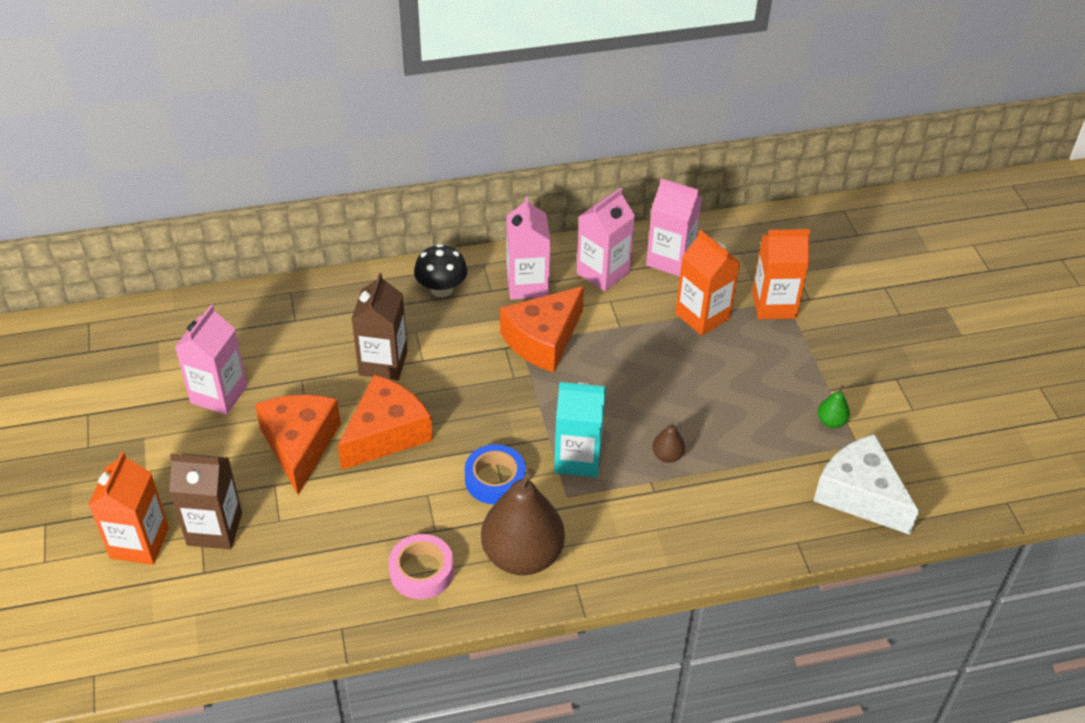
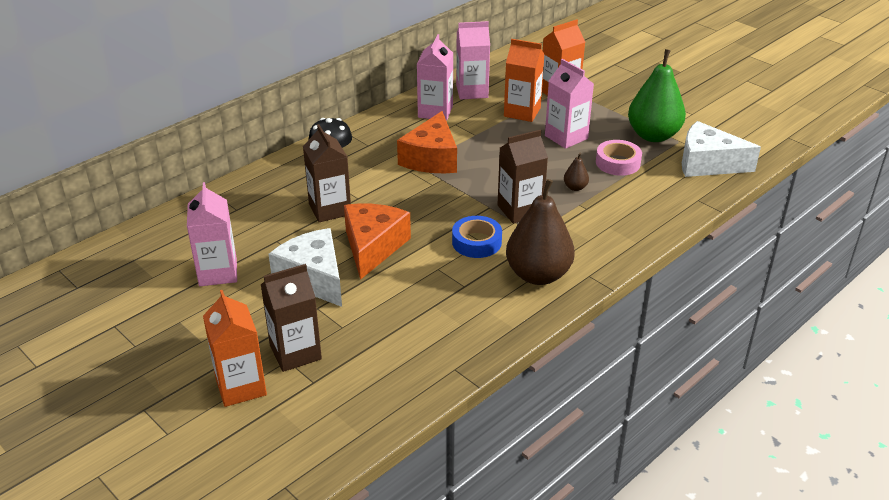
camera: 30 degrees left, 10 degrees down
orange cheese [255,395,341,495] -> white cheese [269,228,342,307]
pink tape [388,534,454,599] -> pink tape moved to [596,140,642,176]
pink carton [506,196,551,300] -> pink carton moved to [545,59,594,149]
turquoise carton [554,382,606,478] -> brown carton [497,130,548,224]
green pear [817,385,850,428] -> green pear [628,49,686,142], size x2.39

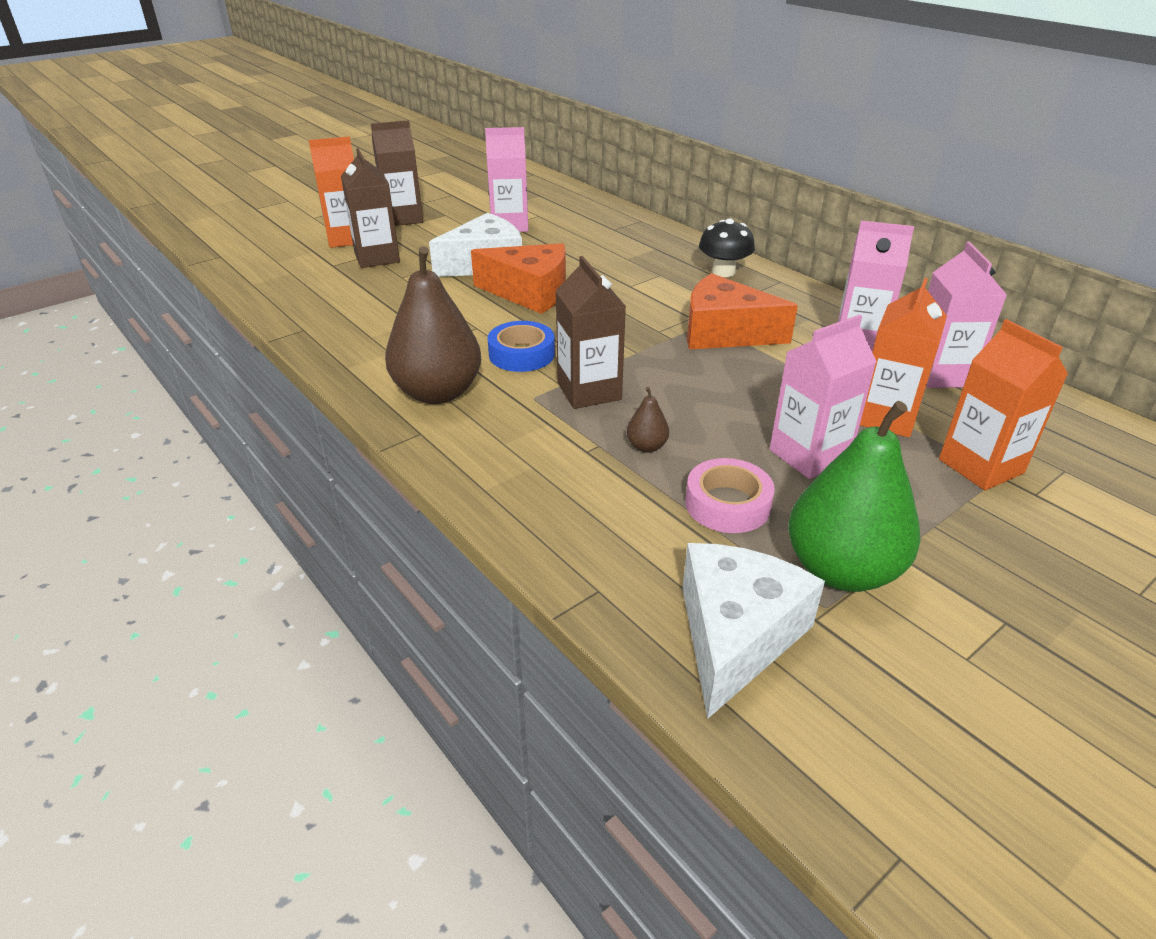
camera: 95 degrees right, 0 degrees up
brown carton [303,124,351,222] -> brown carton moved to [371,120,423,226]

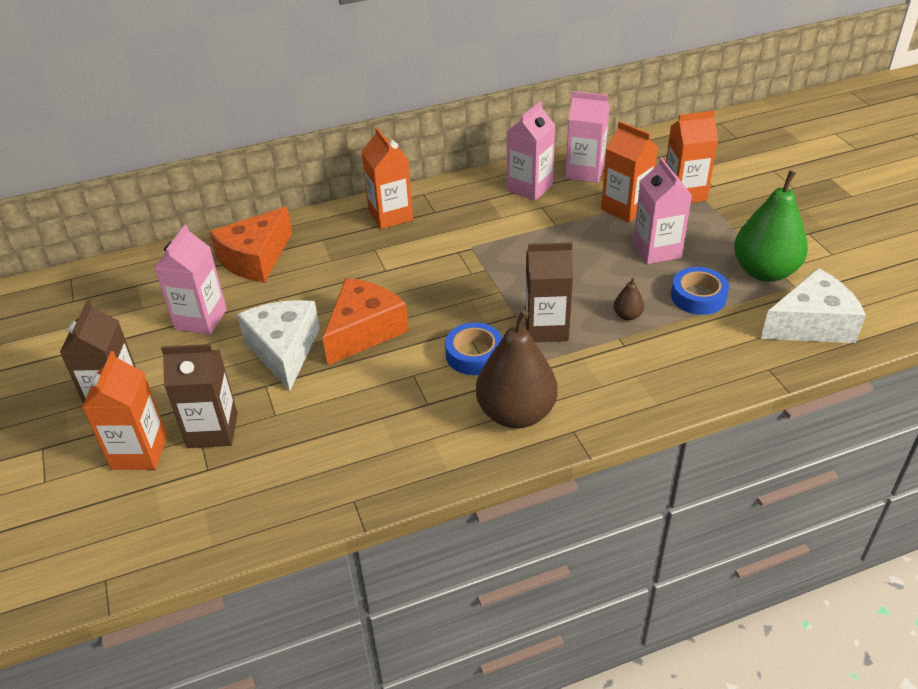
camera: 70 degrees left, 5 degrees up
white cheese [683,543,825,719] -> white cheese turned 120 degrees clockwise [761,268,866,343]
pink tape [685,458,775,533] -> blue tape [671,267,729,315]
orange cheese [687,273,798,349] -> orange cheese moved to [209,207,292,283]
black mushroom [699,218,755,277] -> orange carton [361,128,413,229]

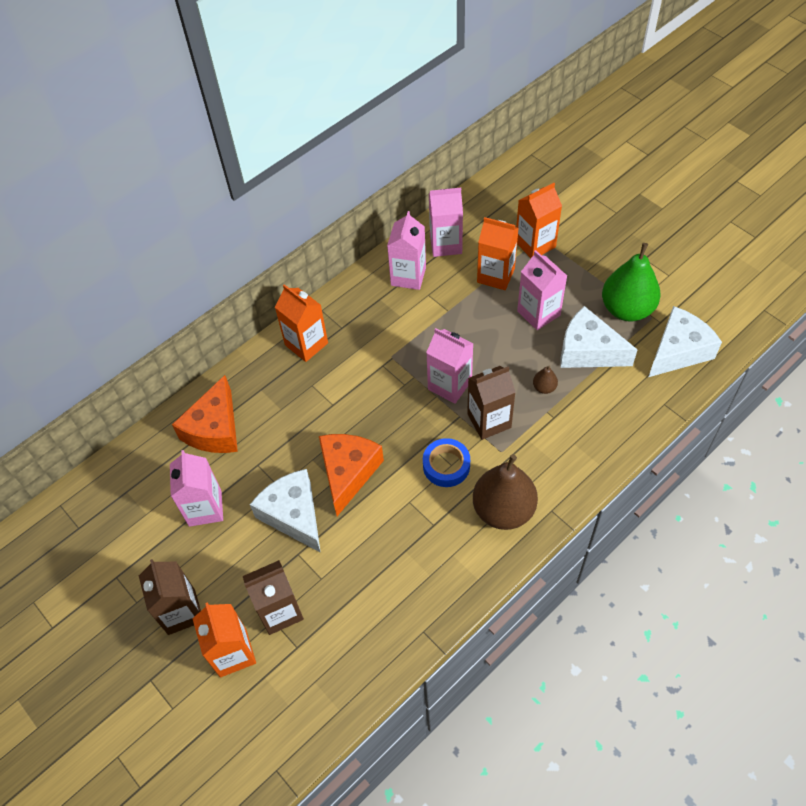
camera: 20 degrees left, 15 degrees up
blue tape [671,267,729,315] -> white cheese [561,306,638,368]
none -> pink carton [426,328,473,404]

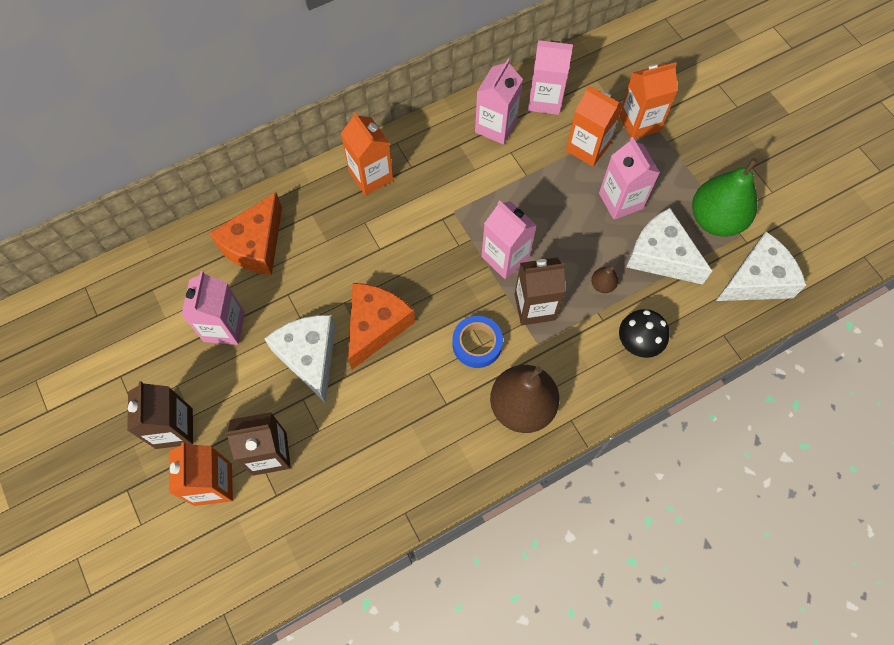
camera: 10 degrees right, 10 degrees up
none -> black mushroom [619,309,670,358]

